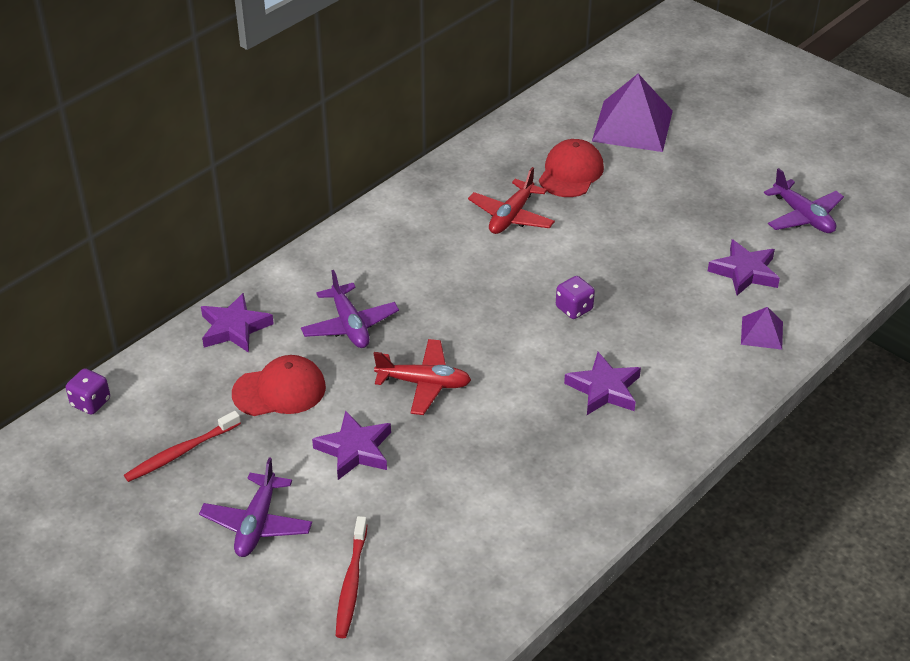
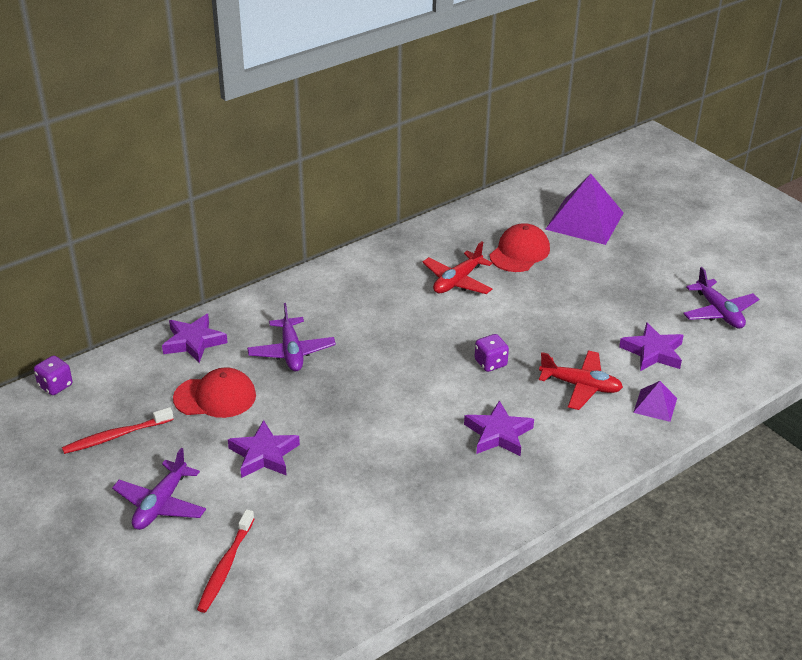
camera: 10 degrees right, 5 degrees down
red plane [374,339,471,415] -> red plane moved to [539,351,623,410]

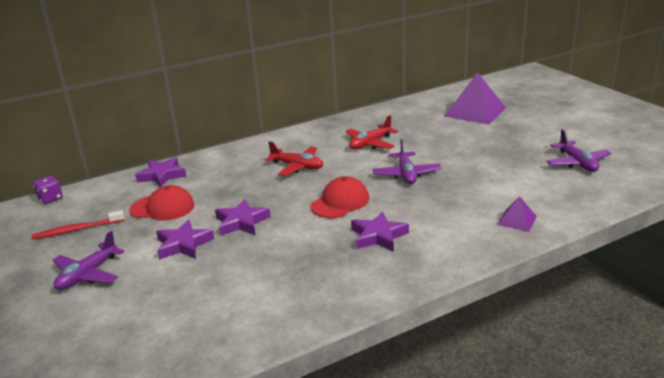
camera: 10 degrees right, 10 degrees down
red toothbrush [197,509,254,613] -> none
purple plane [247,303,336,371] -> purple plane moved to [373,139,441,184]
purple dice [474,334,509,372] -> none
red cap [489,223,550,272] -> red cap moved to [310,176,369,218]
red plane [539,351,623,410] -> red plane moved to [265,141,323,176]
purple star [619,322,684,371] -> purple star moved to [215,199,270,236]

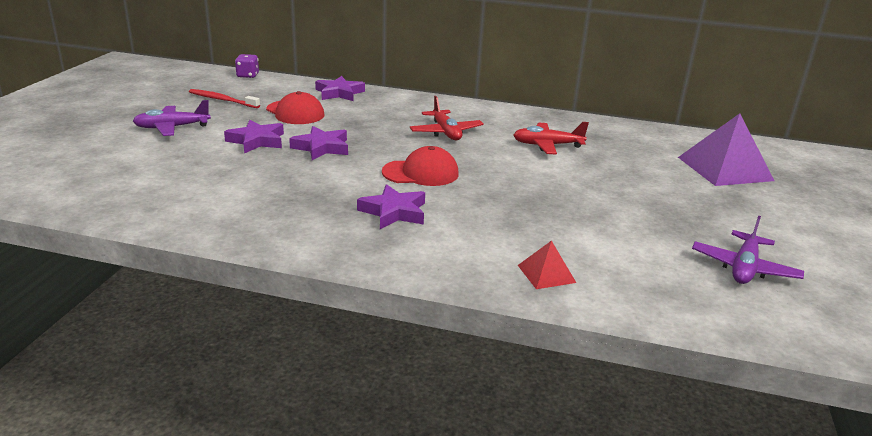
camera: 40 degrees right, 0 degrees up
purple plane [373,139,441,184] -> none
purple pyramid [497,196,537,232] -> red pyramid [518,240,576,289]

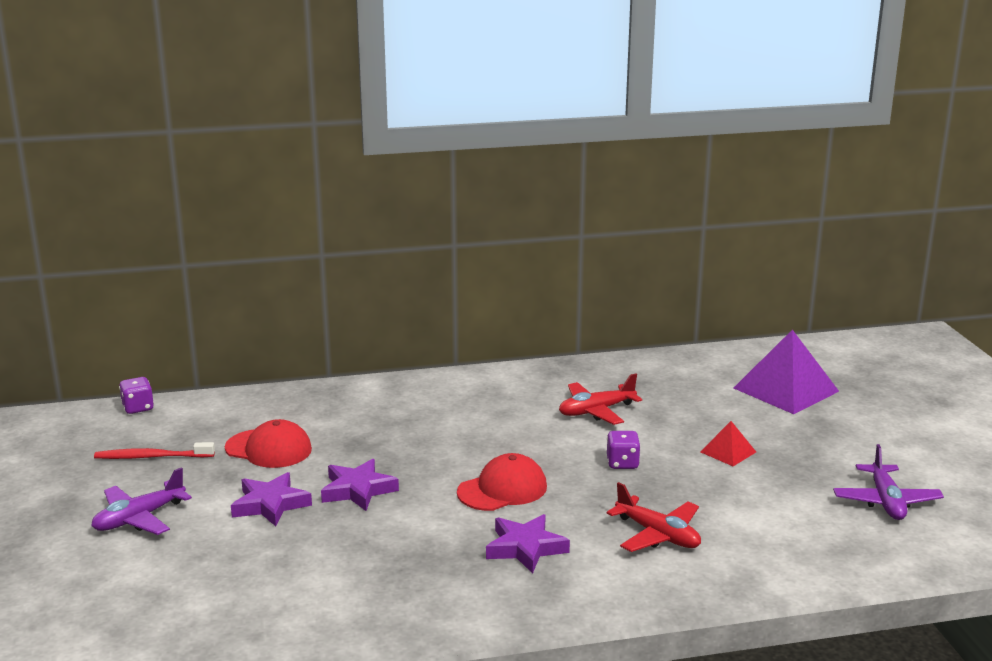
camera: 25 degrees left, 5 degrees down
purple star [315,76,365,101] -> none
red plane [410,96,484,141] -> red plane moved to [606,482,701,552]
red pyramid [518,240,576,289] -> red pyramid moved to [700,421,756,466]
none -> purple dice [607,431,641,469]

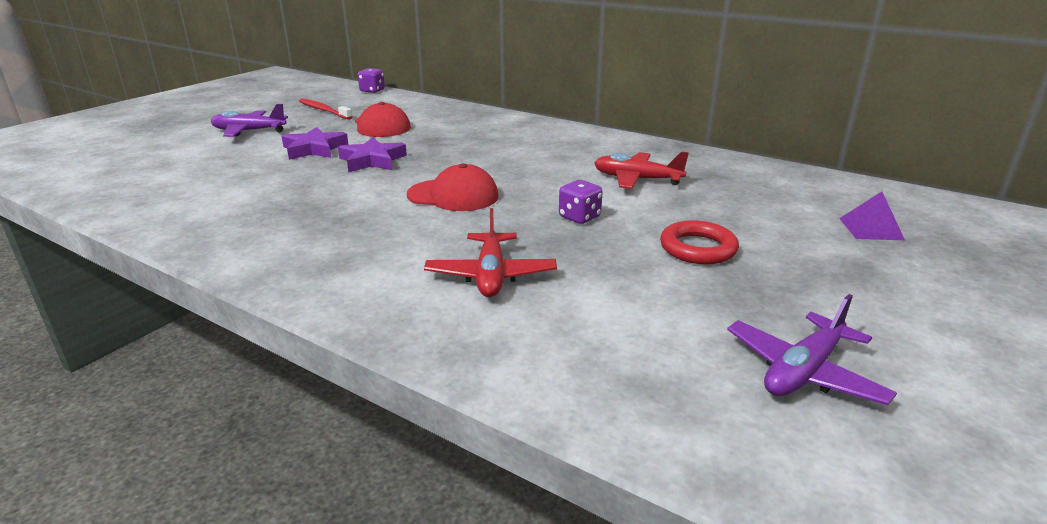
camera: 45 degrees right, 5 degrees up
purple star [486,514,570,574] -> none
red pyramid [700,421,756,466] -> red ring [660,220,739,265]
purple pyramid [734,330,839,414] -> purple pyramid [839,191,905,240], size x0.49

